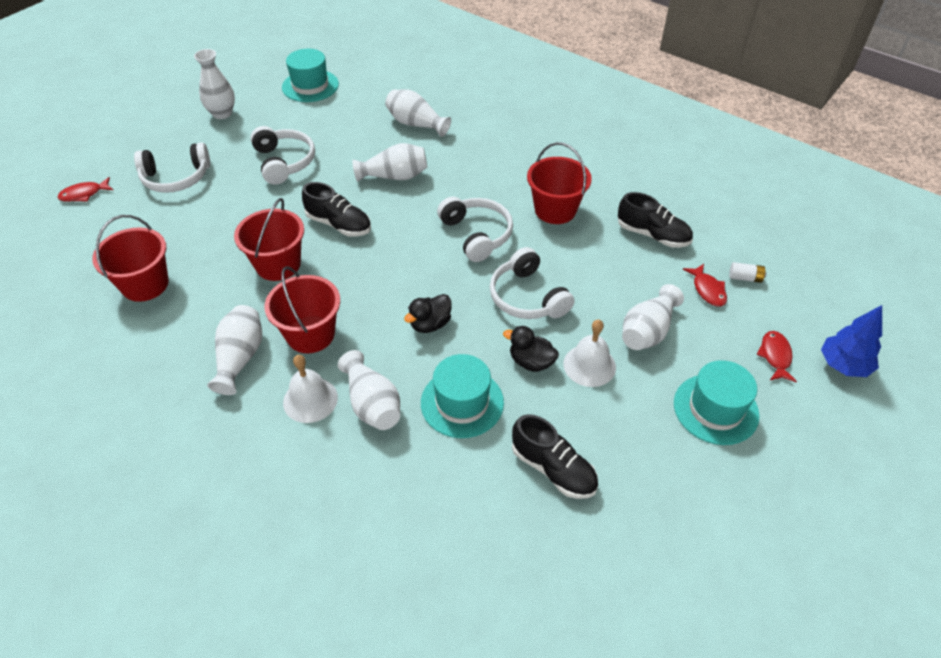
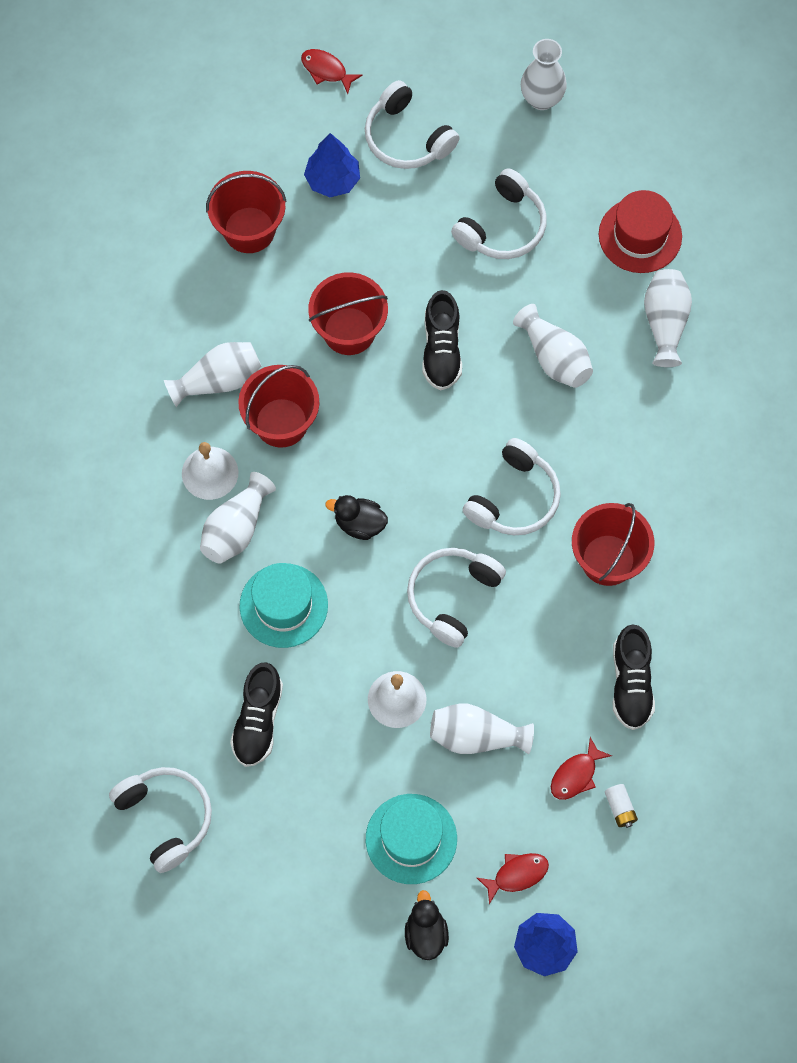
camera: 60 degrees right, 20 degrees up
turquoise hat [282,49,339,102] -> none
black duck [503,326,559,372] -> black duck moved to [405,890,449,960]
none -> white headphones [109,767,212,873]
none -> blue tree [304,133,360,197]
none -> red hat [599,190,682,273]

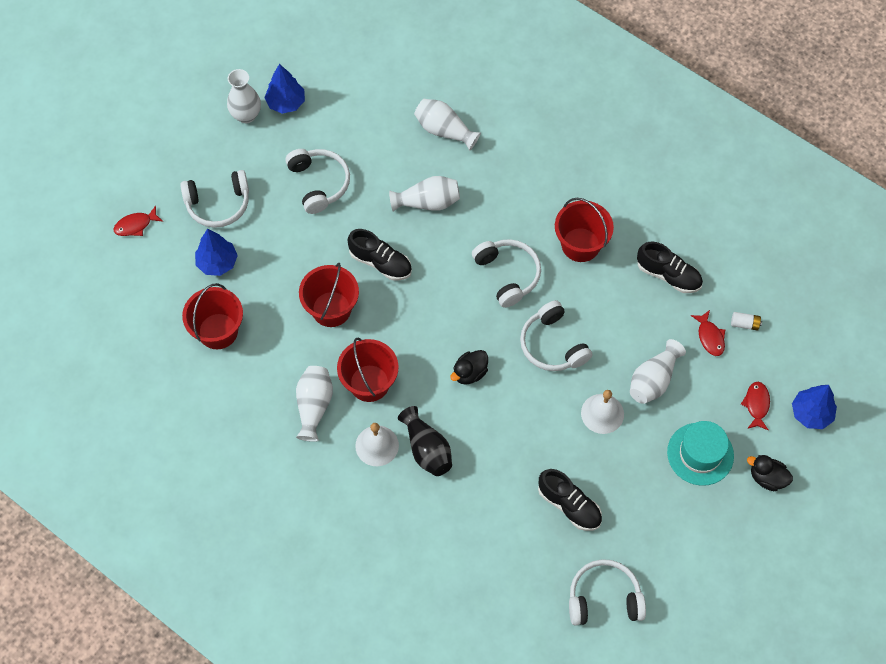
camera: 60 degrees left, 5 degrees down
white vase [200,472,276,564] -> black vase [398,406,452,476]
turquoise hat [240,563,328,648] -> none
red hat [599,190,682,273] -> none
none -> blue tree [264,64,305,114]

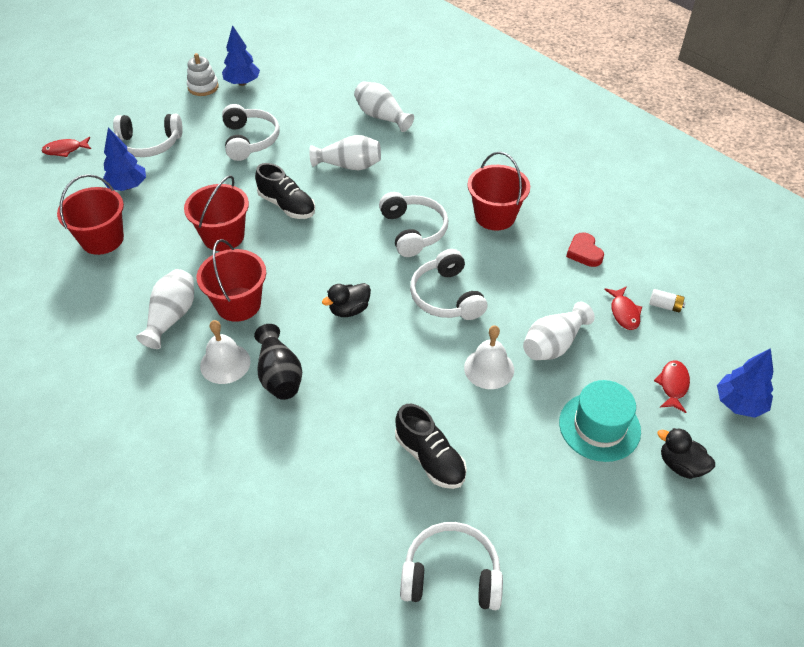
camera: 10 degrees right, 15 degrees down
white vase [227,69,261,123] -> white stacking toy [187,53,219,96]
black shoe [637,241,703,293] -> red heart [566,232,604,267]

